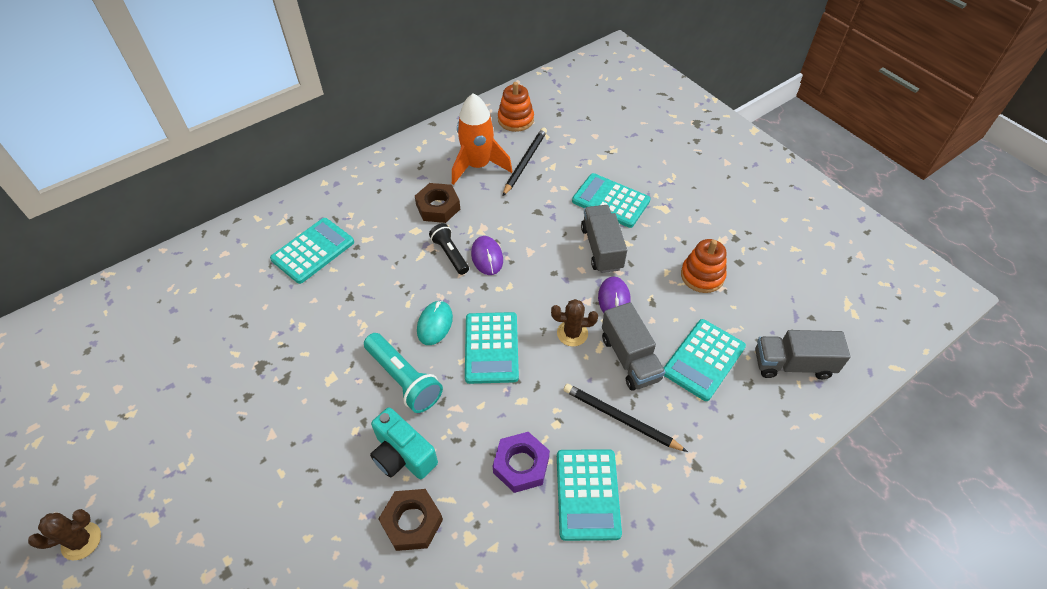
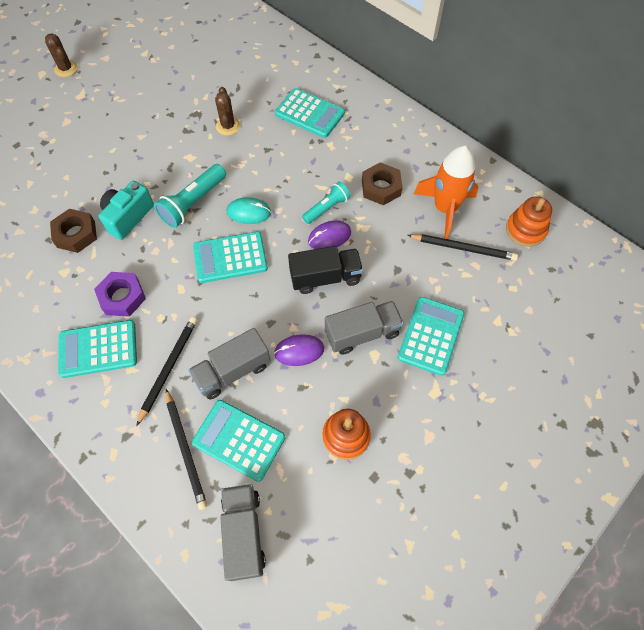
camera: 80 degrees right, 10 degrees up
black flashlight [429,223,469,275] -> turquoise flashlight [302,182,351,224]
brown cactus [551,299,598,346] -> brown cactus moved to [215,87,240,135]
none -> black pencil [166,389,207,510]
none -> black truck [288,246,363,294]

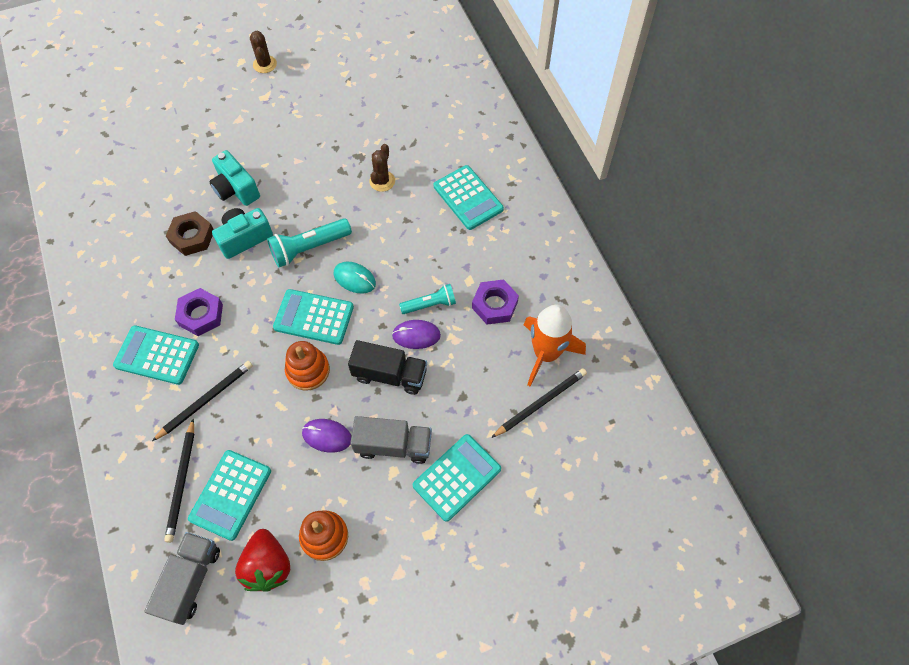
camera: 25 degrees right, 0 degrees up
grey truck [188,328,270,399] -> none
turquoise calculator [192,400,285,482] -> turquoise calculator turned 120 degrees counterclockwise [188,450,271,541]
brown nut [362,162,403,205] -> purple nut [472,279,519,325]
black pencil [408,234,518,261] -> black pencil turned 75 degrees counterclockwise [491,368,587,438]
orange stacking toy [506,196,552,246] -> orange stacking toy moved to [285,341,330,391]
none -> turquoise camera [209,150,260,206]
none -> red strawberry [235,529,290,592]

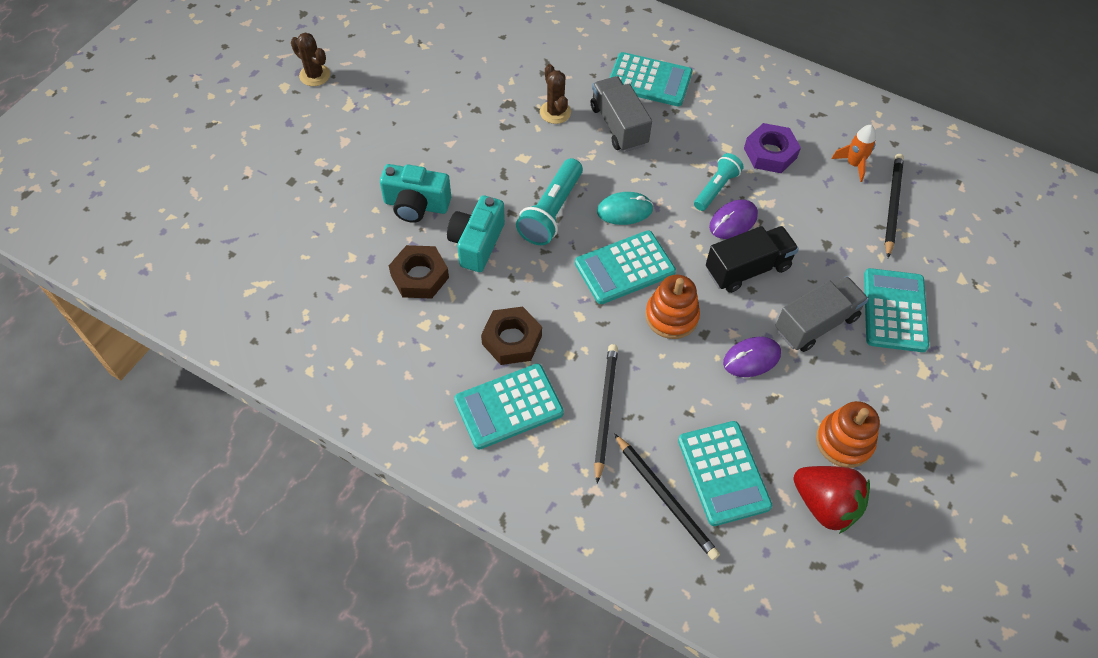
camera: 40 degrees left, 5 degrees down
grey truck [144,532,220,625] -> grey truck moved to [591,76,652,152]
purple nut [175,288,223,336] -> brown nut [481,307,542,365]
orange rocket [523,305,586,387] -> orange rocket [831,125,876,182], size x0.52

